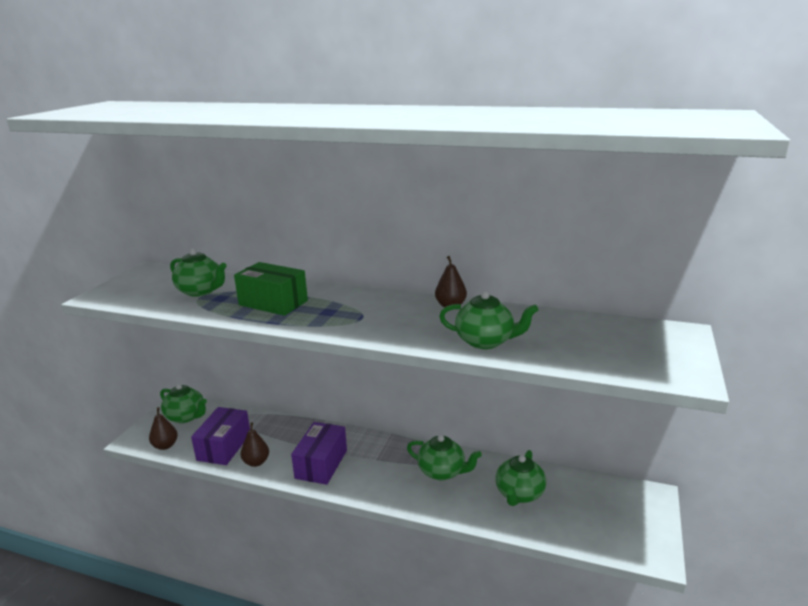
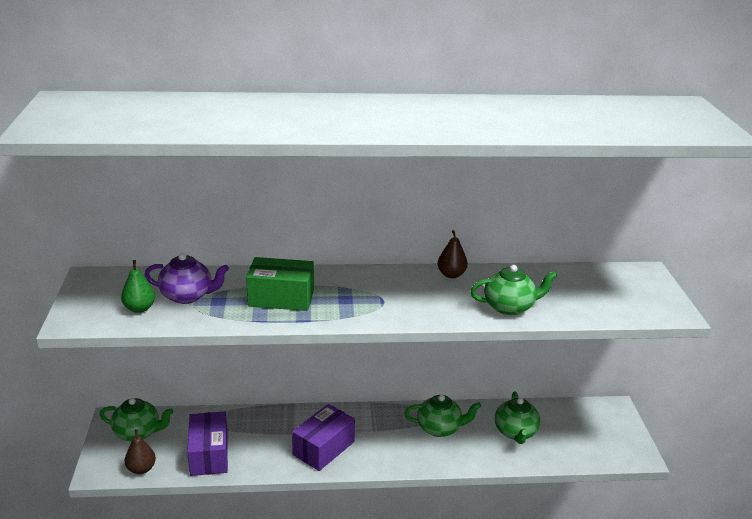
camera: 25 degrees left, 5 degrees up
green teapot [170,249,227,297] -> purple teapot [145,253,229,304]
brown pear [241,423,269,467] -> none
purple box [291,422,347,485] -> purple box turned 45 degrees clockwise [292,404,355,471]
none -> green pear [121,260,155,313]

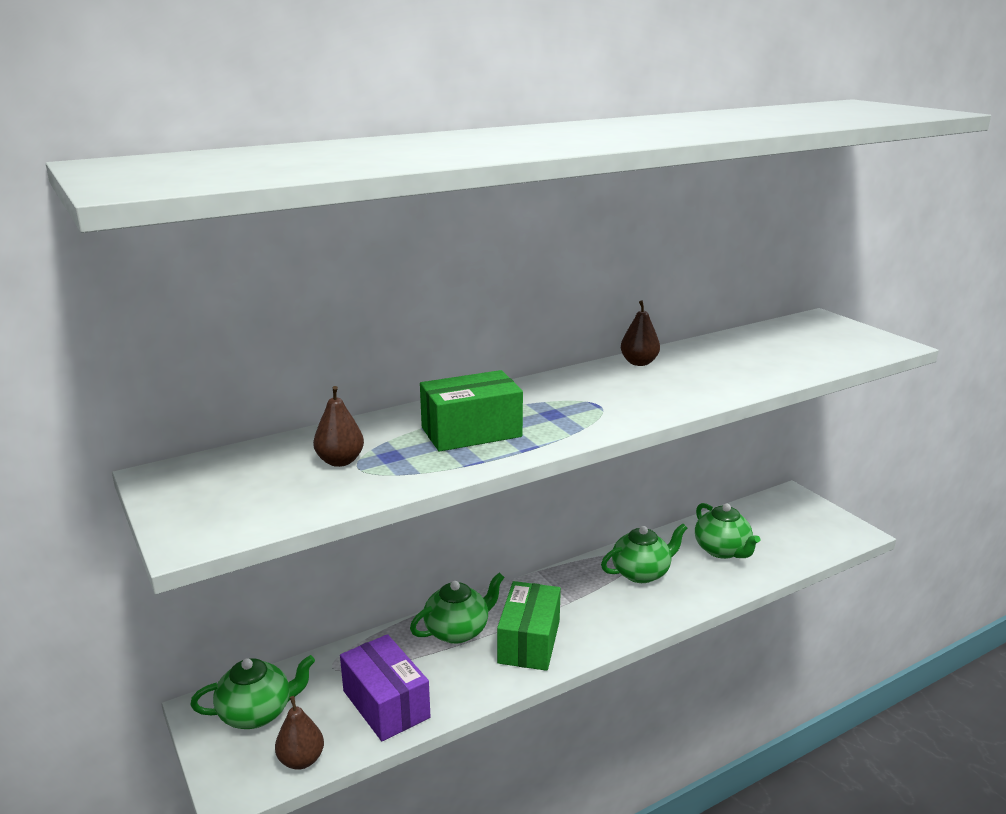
camera: 25 degrees left, 5 degrees down
green pear [121,260,155,313] -> none
purple teapot [145,253,229,304] -> brown pear [313,386,364,467]
purple box [292,404,355,471] -> green box [497,581,561,671]
green teapot [470,265,558,315] -> green teapot moved to [410,573,505,644]

